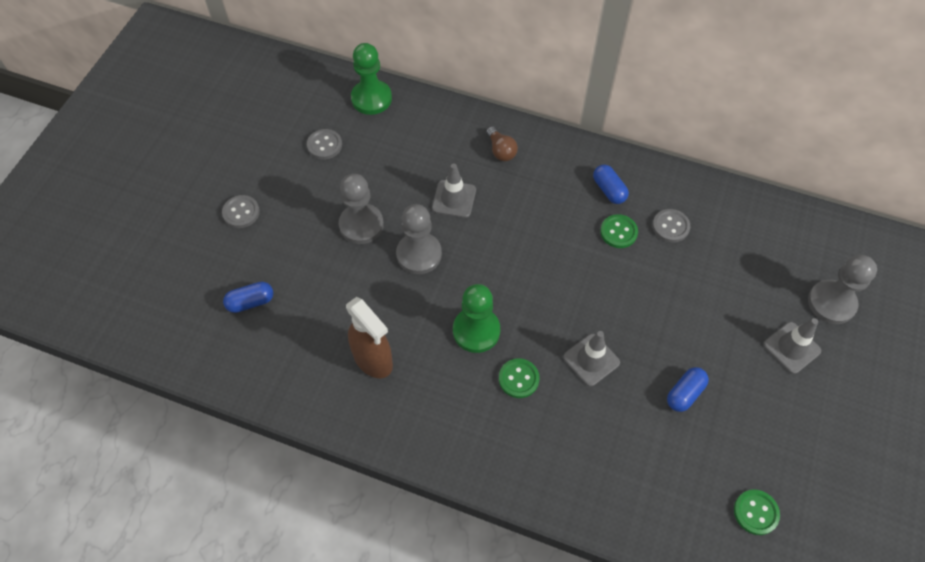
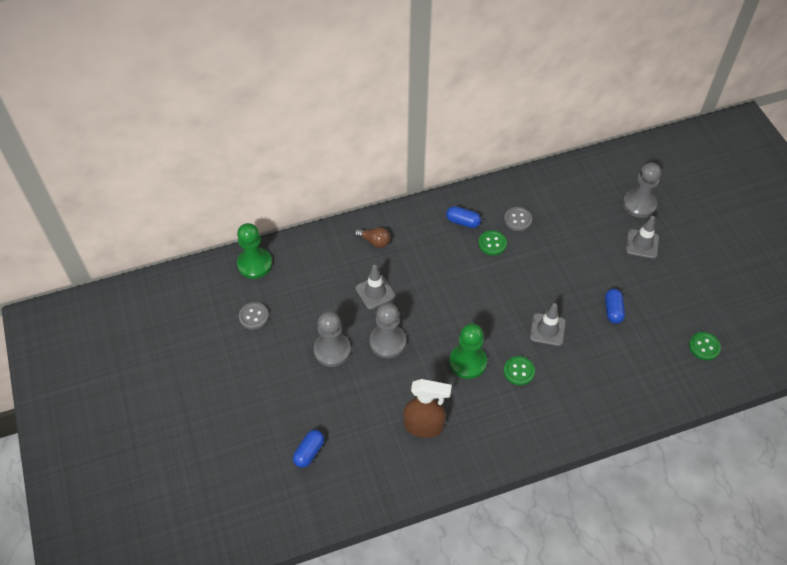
camera: 40 degrees left, 5 degrees down
grey button [222,195,260,228] -> none

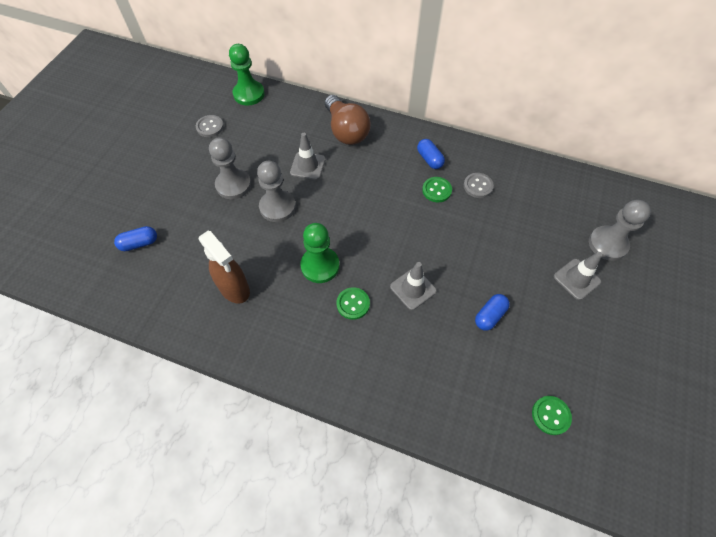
camera: 40 degrees right, 5 degrees up
brown light bulb [355,227,390,248] -> brown light bulb [325,95,371,145], size x1.96

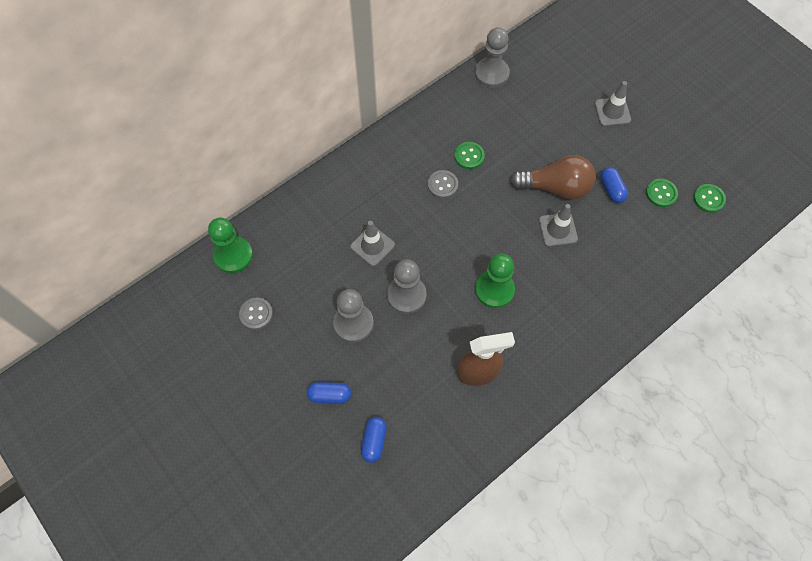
camera: 60 degrees left, 5 degrees up
brown light bulb [325,95,371,145] -> brown light bulb moved to [510,155,596,200]
green button [336,287,370,320] -> green button moved to [646,179,678,207]
blue capsule [417,139,445,169] -> blue capsule moved to [307,382,351,404]
grey button [464,173,494,198] -> grey button moved to [428,170,458,199]
grey pawn [589,200,651,261] -> grey pawn moved to [475,27,510,88]

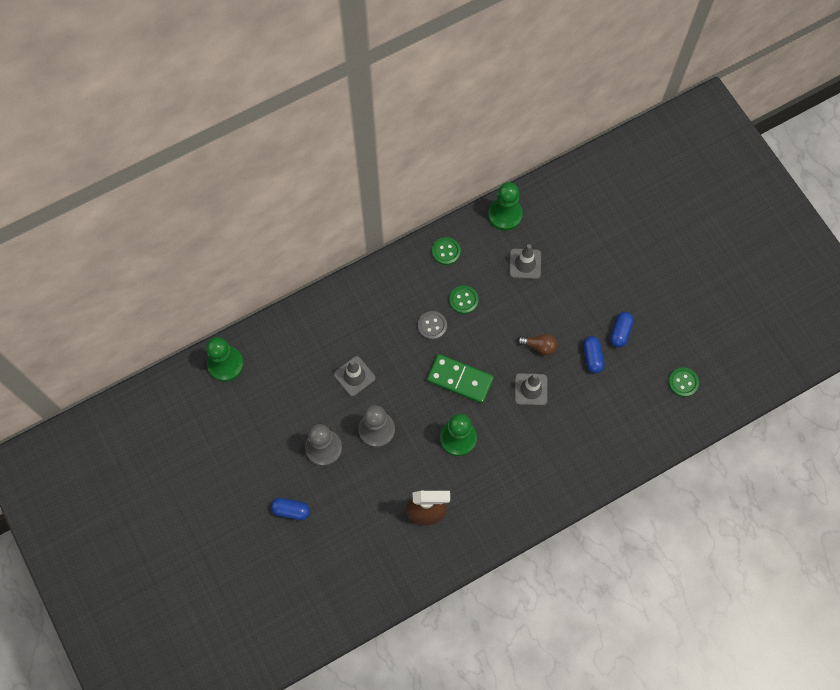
camera: 10 degrees right, 5 degrees up
grey button [239,297,273,330] -> none
blue capsule [361,417,387,463] -> blue capsule moved to [610,312,634,347]
grey pawn [475,27,510,88] -> green pawn [488,182,523,231]
brown light bulb [510,155,596,200] -> brown light bulb [517,334,557,355], size x0.51
grey traffic cone [594,81,631,126] -> grey traffic cone moved to [509,244,541,279]
green button [646,179,678,207] -> green button moved to [432,237,461,265]
none -> green domino [427,354,494,404]

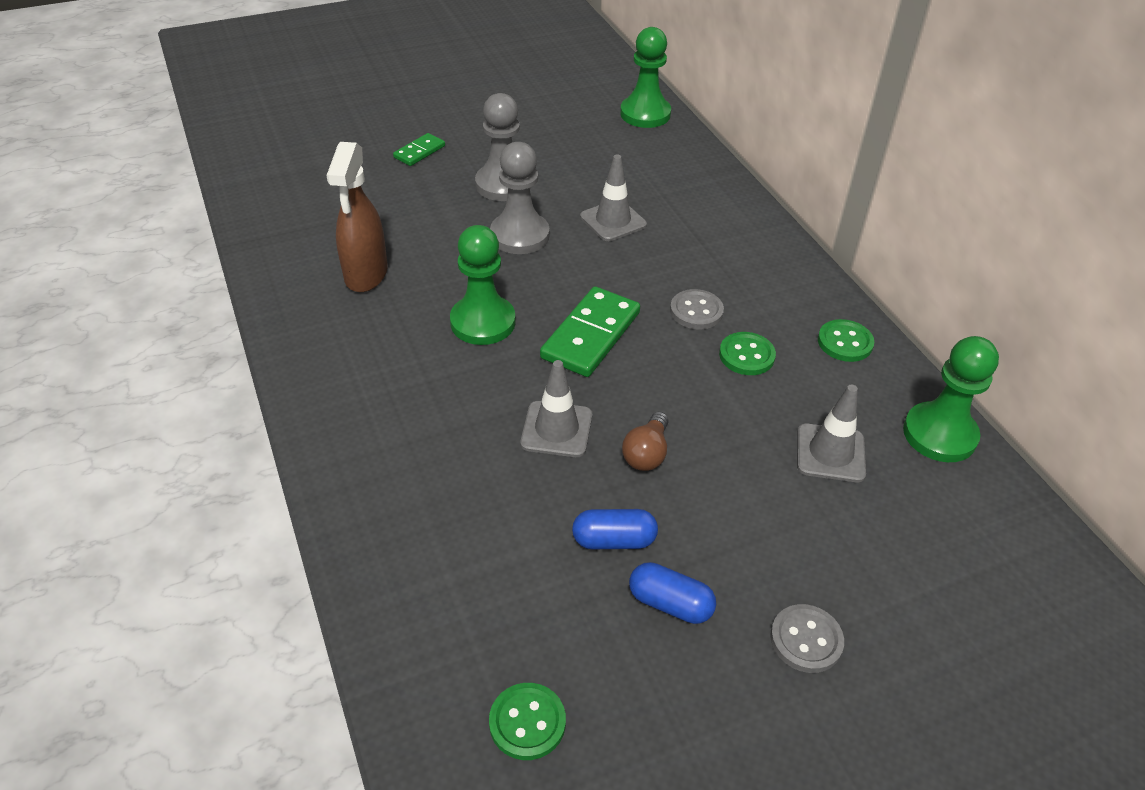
camera: 95 degrees right, 25 degrees down
blue capsule [271,498,310,520] -> green domino [393,133,445,166]
none -> grey button [770,604,844,673]

